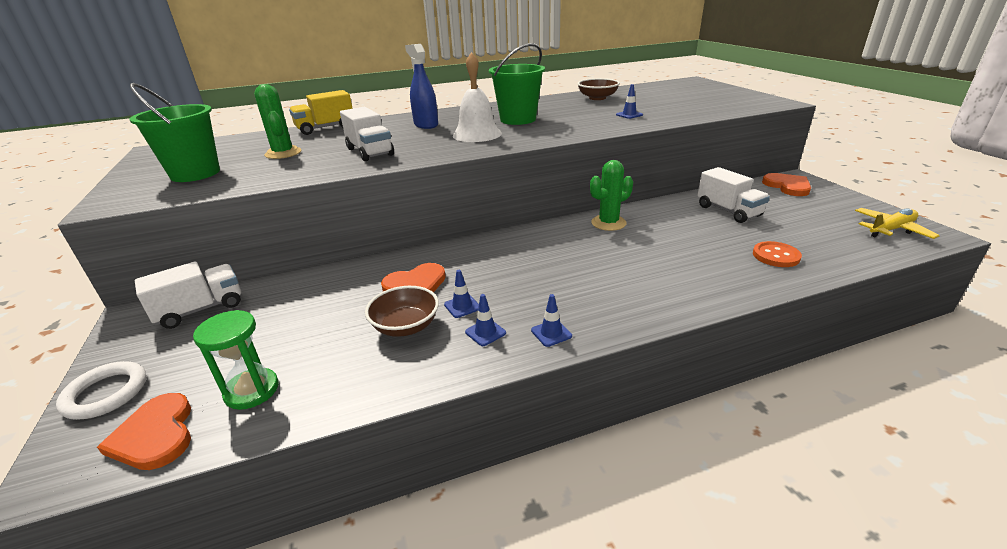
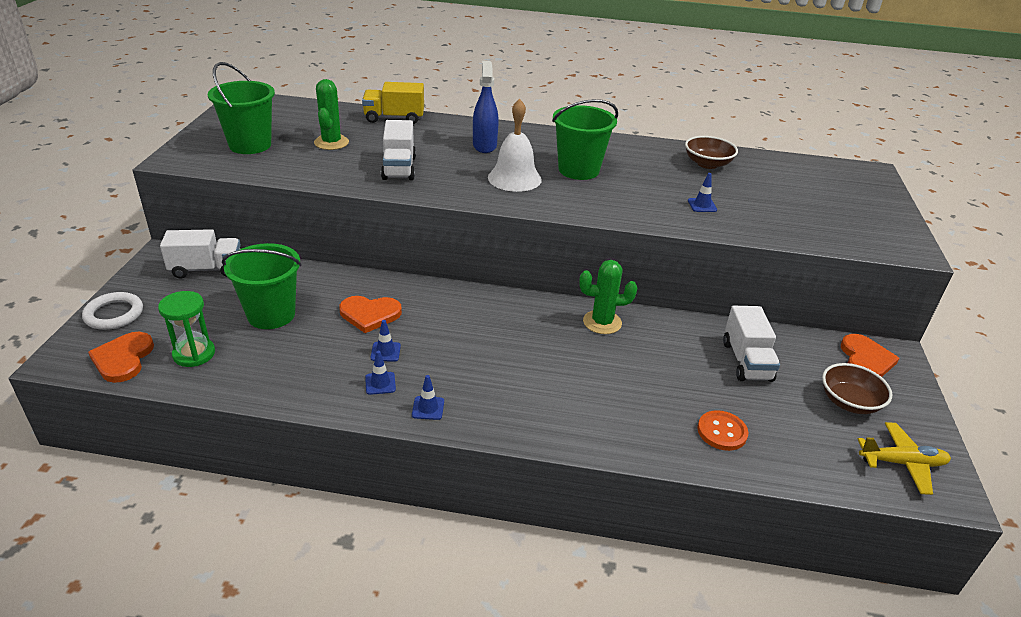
camera: 25 degrees right, 5 degrees up
brown bowl [365,286,439,337] -> brown bowl moved to [822,363,892,414]
none -> green bucket [222,243,302,329]

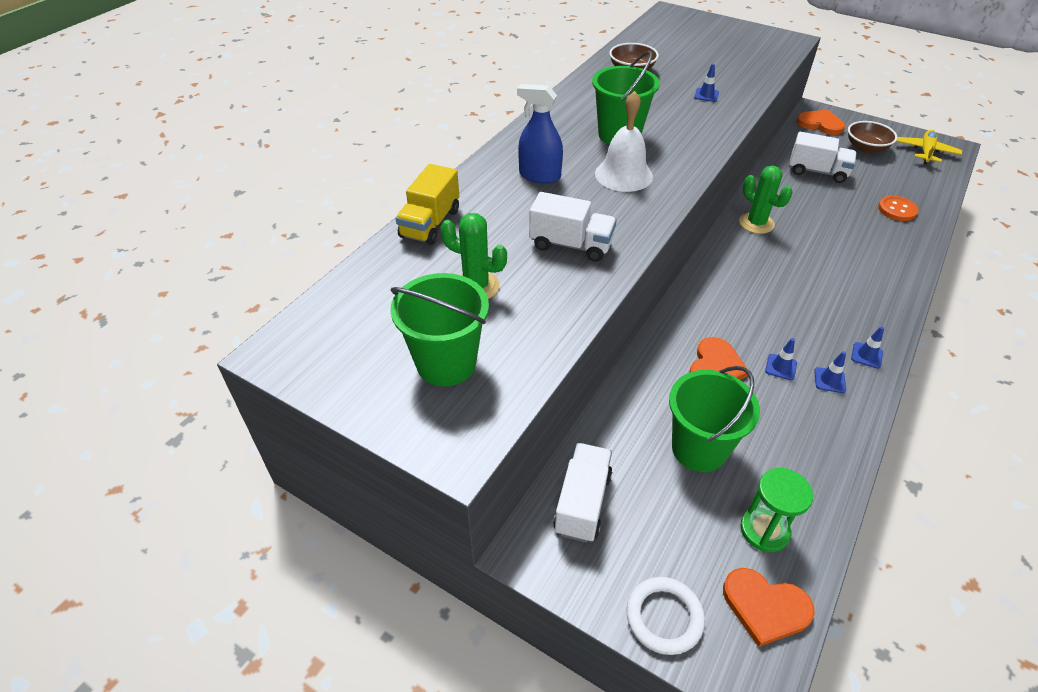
camera: 65 degrees left, 10 degrees up
green cactus [579,260,637,334] -> green cactus turned 60 degrees counterclockwise [739,165,793,234]

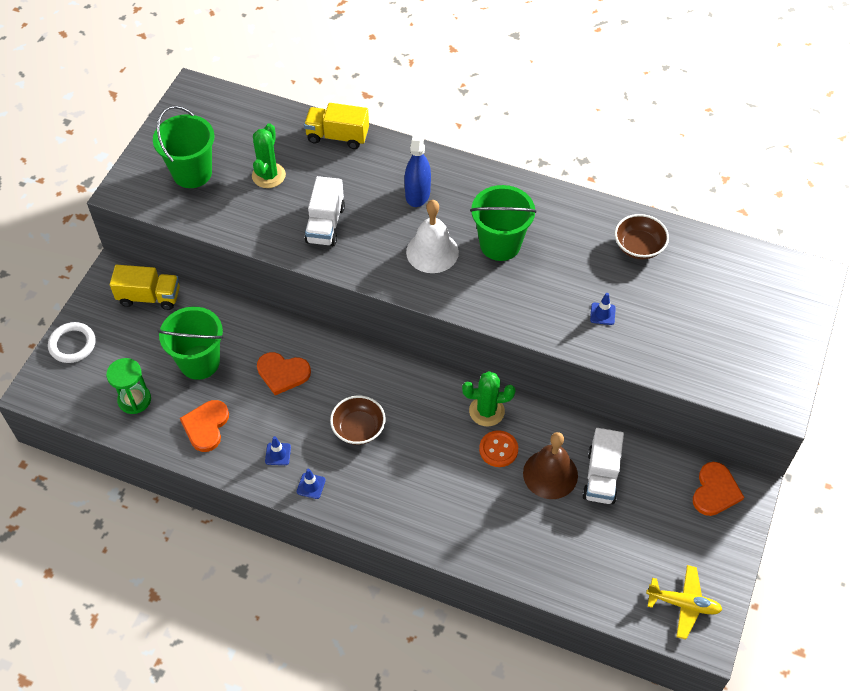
camera: 80 degrees right, 10 degrees up
white truck [553,443,612,543] -> yellow truck [110,265,180,310]
orange heart [723,568,815,647] -> orange heart moved to [180,400,229,452]
green cactus [739,165,793,234] -> green cactus turned 45 degrees clockwise [462,371,515,427]
blue traffic cone [765,338,797,380] -> none
brown bowl [848,121,897,153] -> brown bowl moved to [330,395,386,445]
orange button [878,196,919,221] -> orange button moved to [479,430,518,467]
none -> brown bell [523,432,578,499]

